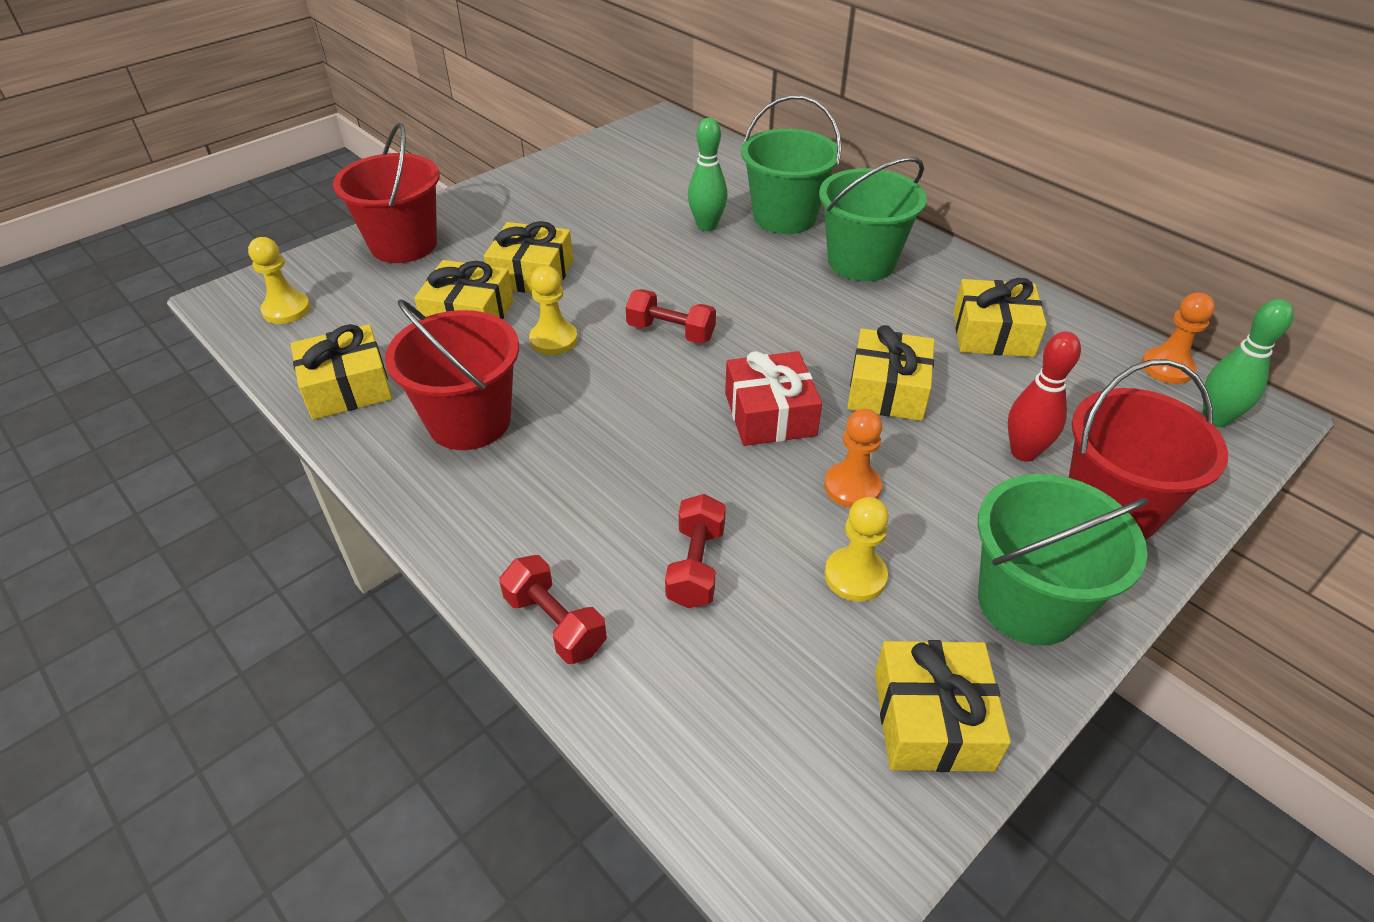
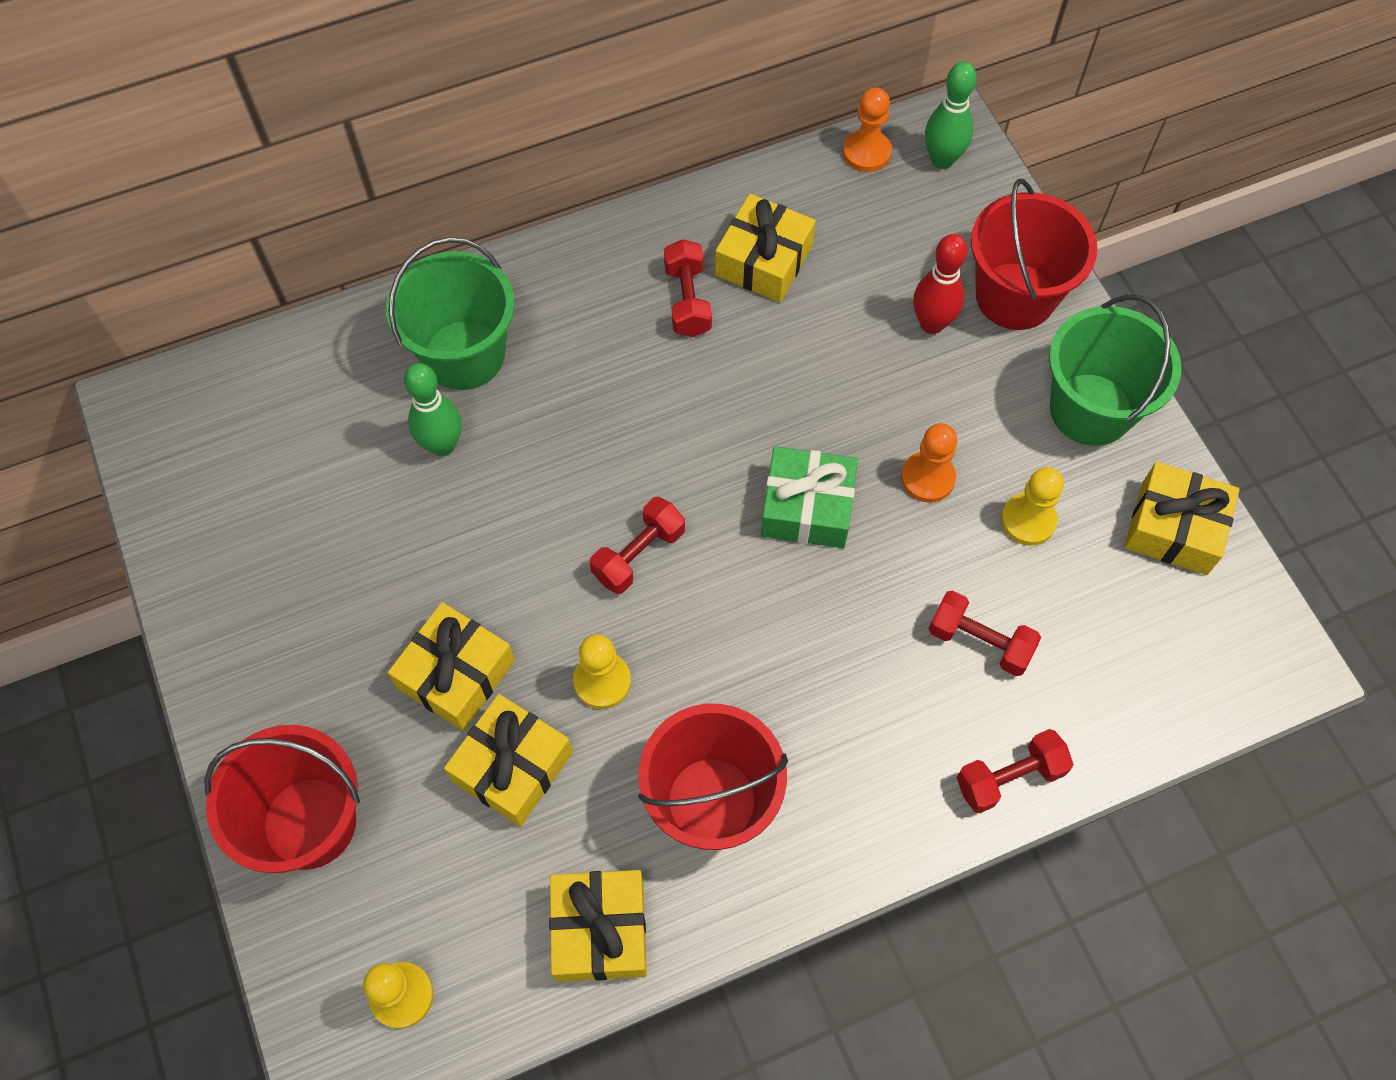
camera: 70 degrees left, 20 degrees up
red gift [725,351,822,446] -> green gift [761,446,858,548]
green bucket [819,157,926,281] -> none
yellow gift [847,325,935,421] -> none
none -> red dumbbell [664,239,712,337]

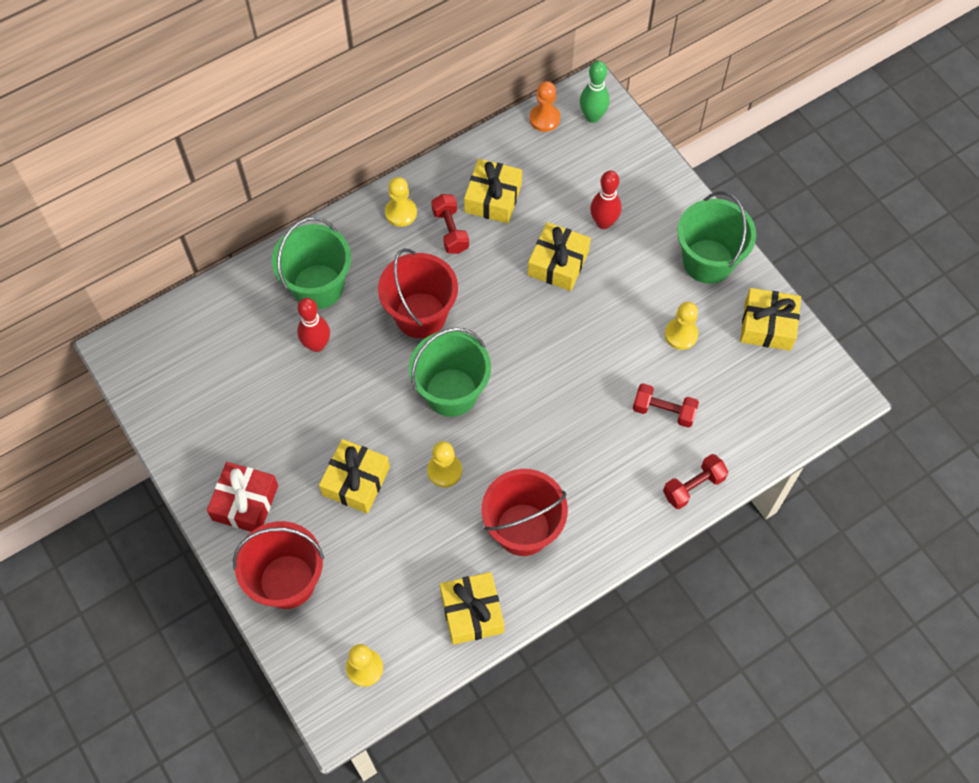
camera: 10 degrees left, 0 degrees up
green bowling pin [404,363,462,456] -> red bowling pin [297,298,330,352]
yellow gift [444,694,573,827] -> yellow gift moved to [528,222,591,291]
red dumbbell [590,497,685,594] -> green bucket [409,327,491,417]
green gift [761,446,858,548] -> none
orange pawn [901,423,957,503] -> none
red bucket [971,179,1098,330] -> red bucket moved to [378,248,458,338]
none -> red gift [207,462,278,532]
none -> yellow pawn [385,177,417,227]

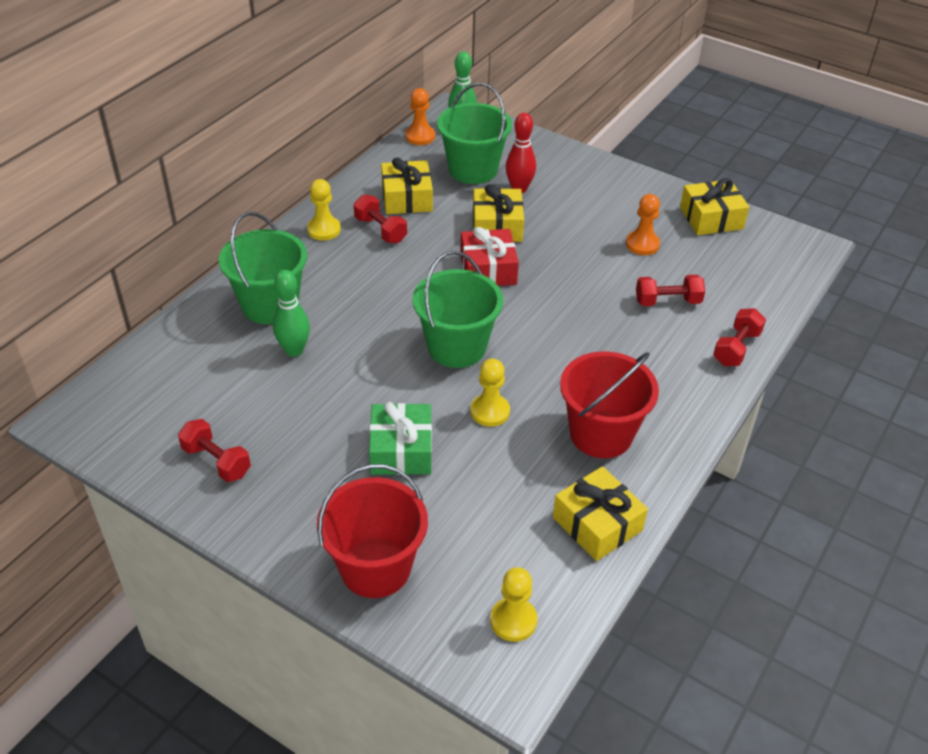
camera: 25 degrees left, 20 degrees down
red gift [207,462,278,532] -> red gift moved to [460,227,519,286]
red bowling pin [297,298,330,352] -> green bowling pin [273,270,310,357]
yellow gift [319,439,390,514] -> green gift [369,402,432,475]
red bucket [378,248,458,338] -> none
yellow pawn [665,302,698,350] -> orange pawn [626,194,660,255]
green bucket [677,191,756,284] -> green bucket moved to [437,83,512,184]
none -> red dumbbell [178,419,251,482]

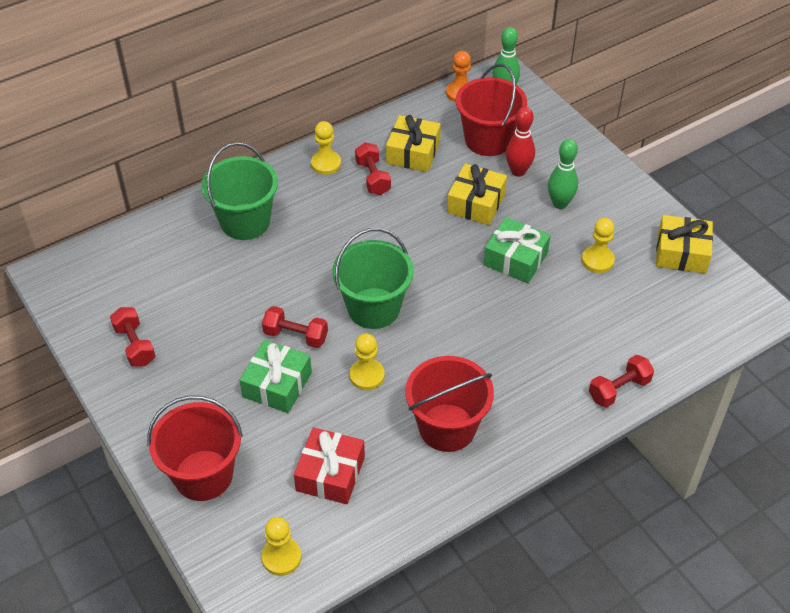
camera: 25 degrees right, 5 degrees up
green bowling pin [273,270,310,357] -> green bowling pin moved to [548,139,578,209]
green bucket [437,83,512,184] -> red bucket [456,64,527,156]
red gift [460,227,519,286] -> red gift moved to [294,428,365,504]
yellow gift [553,466,648,561] -> none
orange pawn [626,194,660,255] -> yellow pawn [582,218,615,273]
red dumbbell [636,275,705,306] -> red dumbbell moved to [262,306,328,348]
none -> green gift [483,217,551,283]

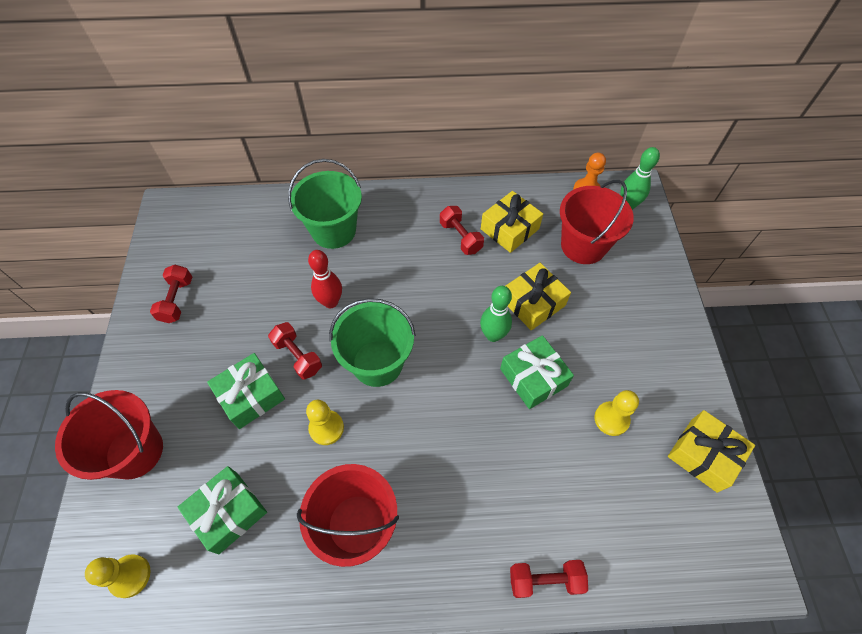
camera: 30 degrees right, 10 degrees up
red gift [294,428,365,504] -> green gift [178,466,267,554]
yellow pawn [311,121,341,175] -> none
red dumbbell [355,142,391,195] -> red dumbbell turned 45 degrees counterclockwise [440,206,484,255]
red bowling pin [506,107,535,177] -> red bowling pin moved to [308,250,342,308]
green bowling pin [548,139,578,209] -> green bowling pin moved to [480,286,512,342]

